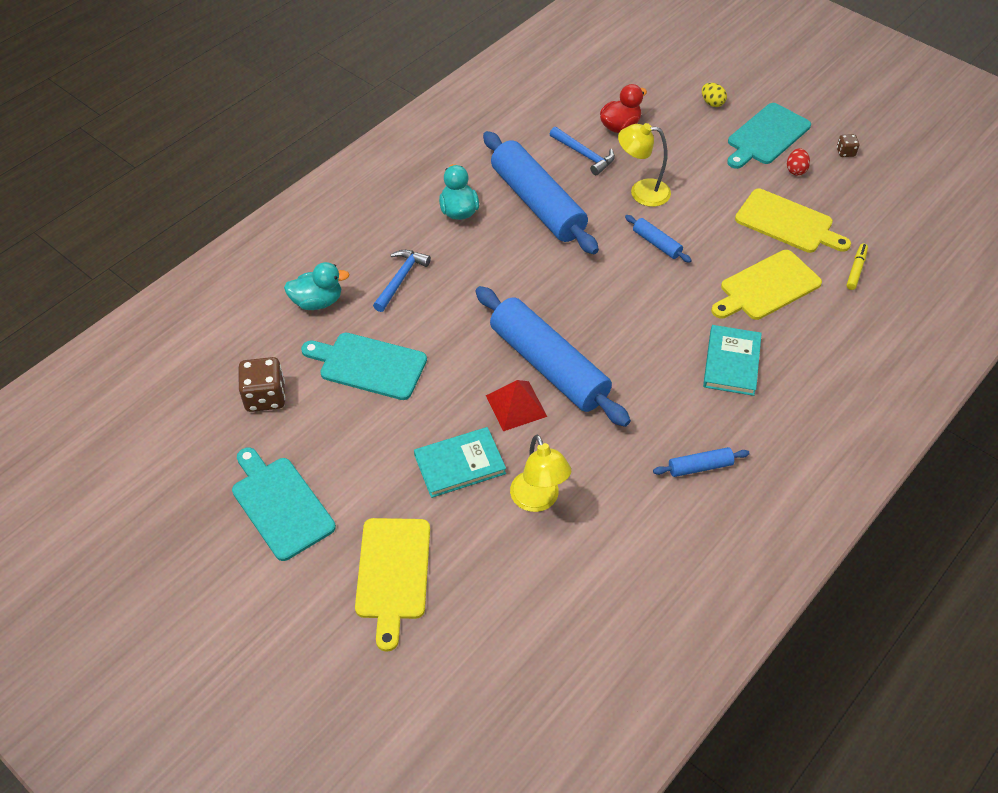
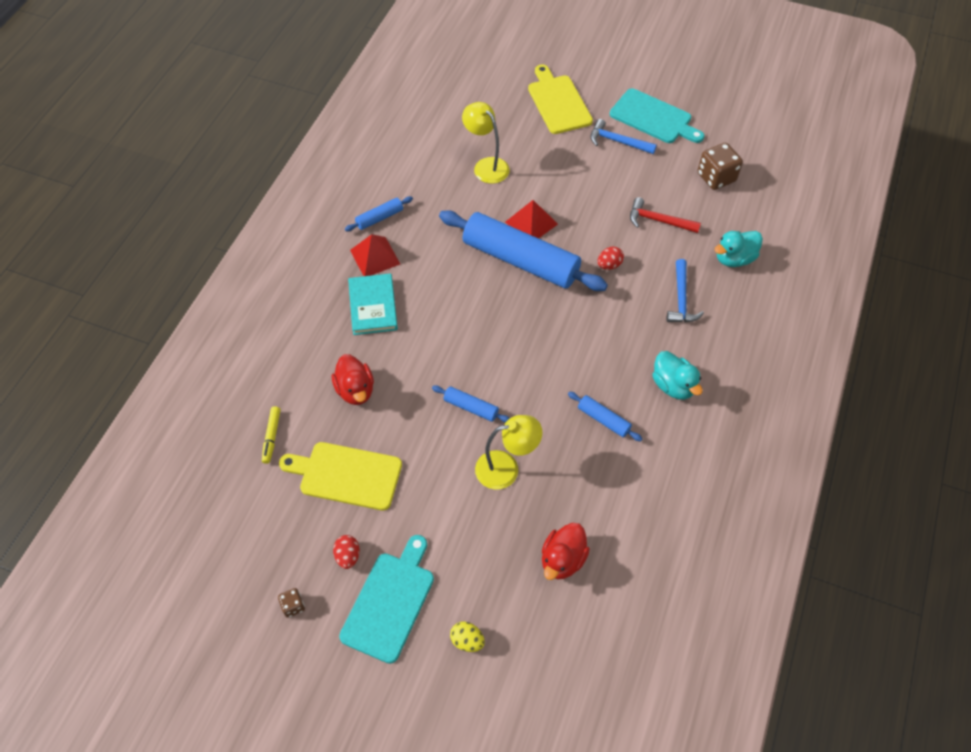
camera: 160 degrees right, 5 degrees up
turquoise cutting board [301,333,427,400] -> red hammer [630,197,701,233]
turquoise book [414,427,506,498] -> none
blue rolling pin [483,131,599,254] -> blue rolling pin [568,392,642,441], size x0.42
blue hammer [550,127,615,175] -> blue hammer moved to [590,119,657,154]
yellow cutting board [711,250,822,320] -> red duck [332,354,374,405]
none -> red pyramid [350,234,400,276]
none -> red egg [597,247,624,270]

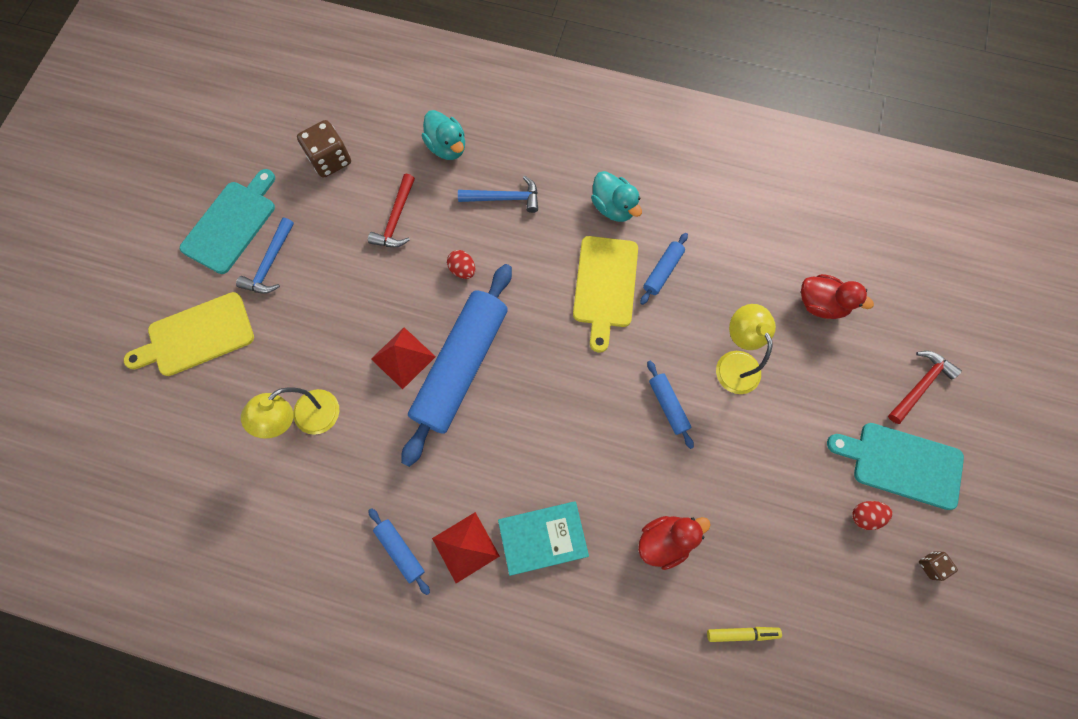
camera: 95 degrees left, 15 degrees up
yellow cutting board [279,442,402,511] -> yellow cutting board moved to [573,236,638,353]
blue rolling pin [432,385,510,423] -> blue rolling pin turned 45 degrees counterclockwise [647,361,694,449]
yellow egg [450,622,485,652] -> red hammer [888,351,962,424]
turquoise duck [652,351,703,400] -> turquoise duck turned 90 degrees clockwise [591,171,642,222]

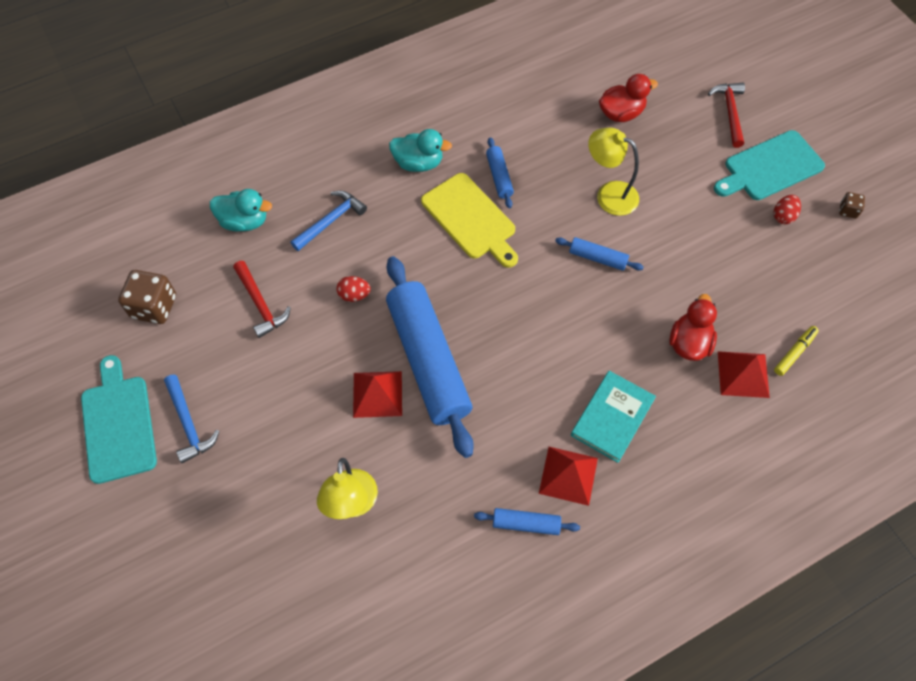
camera: 45 degrees left, 10 degrees down
yellow cutting board [124,292,254,376] -> none
none -> red pyramid [718,351,770,398]

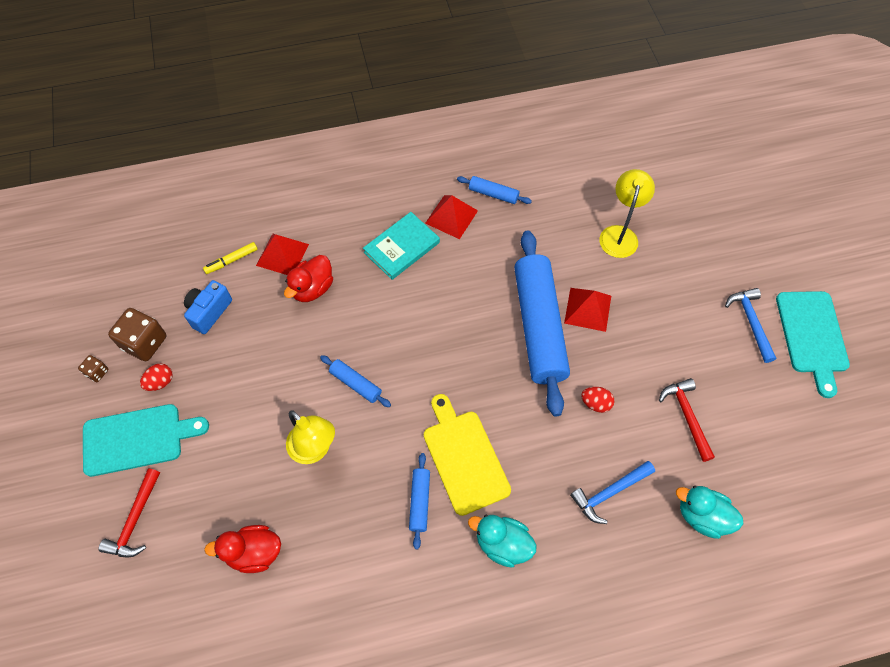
camera: 165 degrees left, 0 degrees up
brown dice [118,270,176,324] -> brown dice moved to [108,308,166,361]
none -> blue camera [184,280,232,334]

